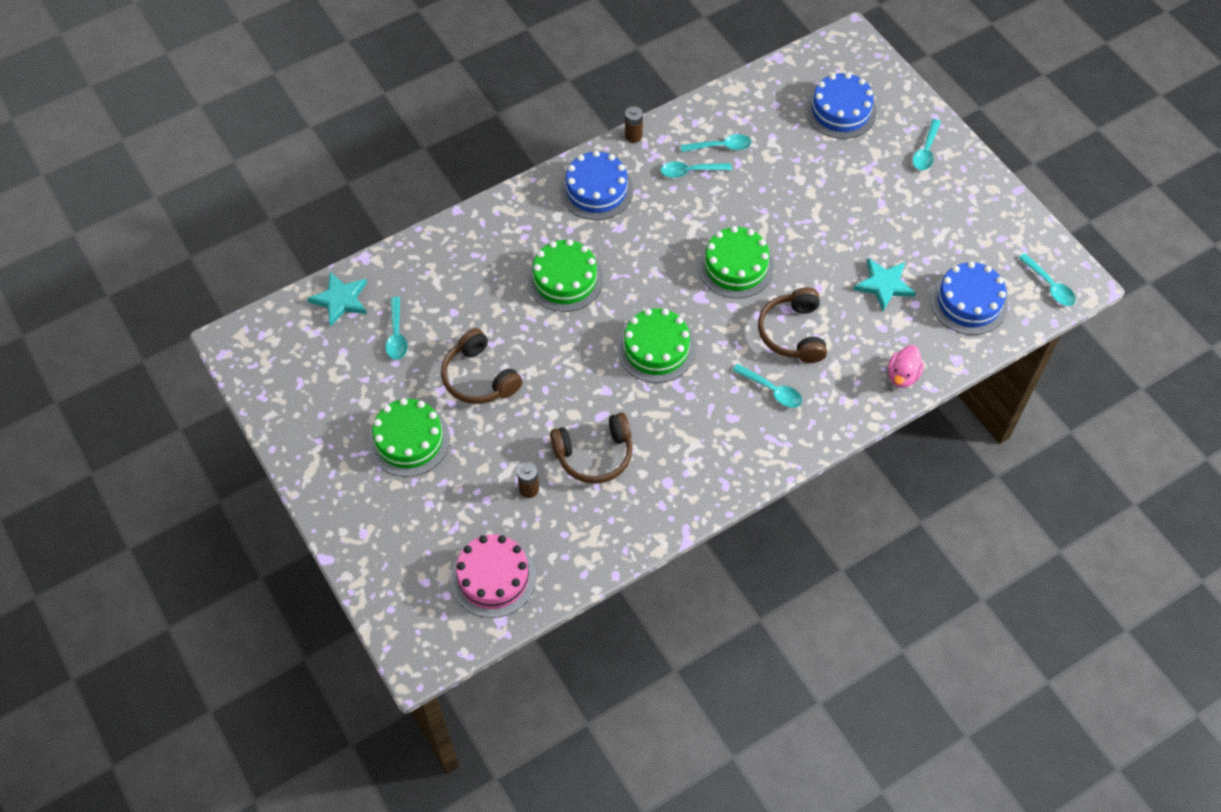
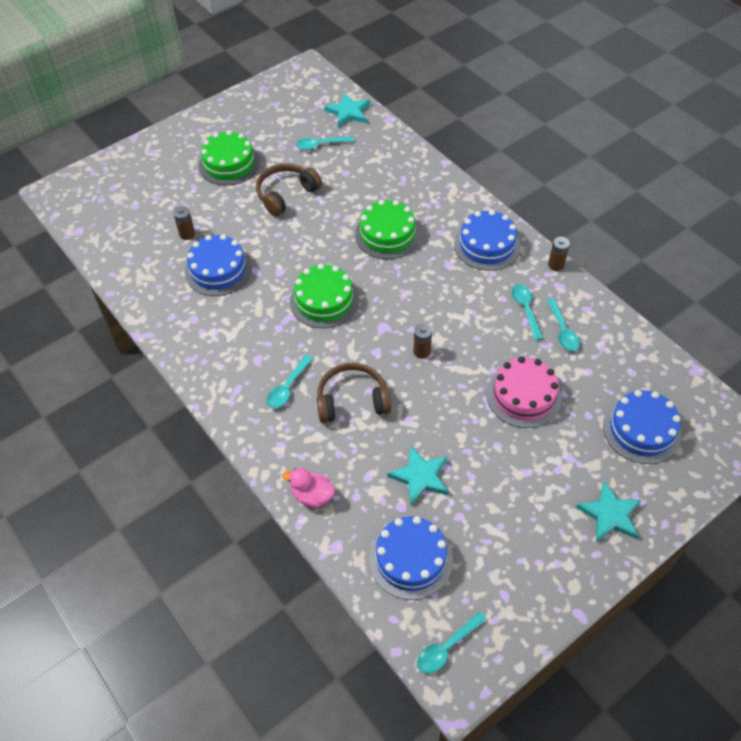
camera: 85 degrees right, 5 degrees down
pink cake [451,534,536,618] -> pink cake moved to [486,356,562,428]
brown headphones [550,413,633,484] -> blue cake [185,234,252,296]
green cake [698,226,774,298] -> brown battery [413,324,432,359]
turquoise spoon [913,119,941,170] -> turquoise star [576,481,641,542]

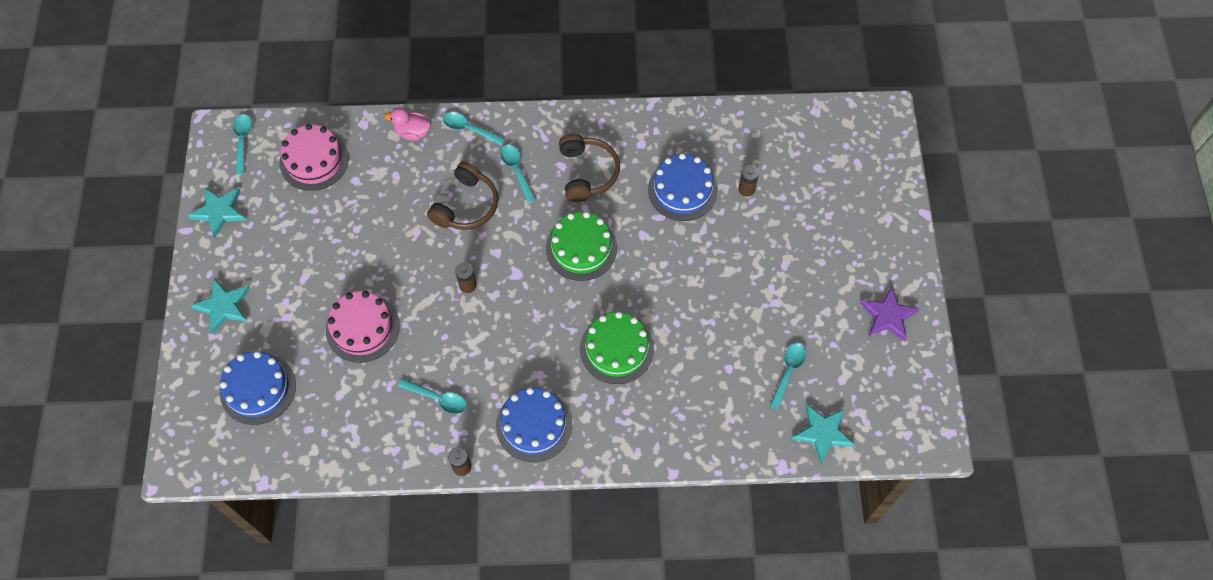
camera: 125 degrees right, 10 degrees up
green cake [199,130,260,186] -> none
brown headphones [256,163,322,216] -> brown headphones moved to [559,134,620,202]
pink duck [282,468,335,508] -> pink duck turned 135 degrees counterclockwise [384,107,431,141]
blue cake [369,516,453,600] -> pink cake [279,124,349,191]
turquoise star [387,446,449,506] -> turquoise star moved to [188,187,246,238]
turquoise spoon [547,298,579,351] -> turquoise spoon moved to [443,112,505,145]
none -> purple star [860,286,920,341]

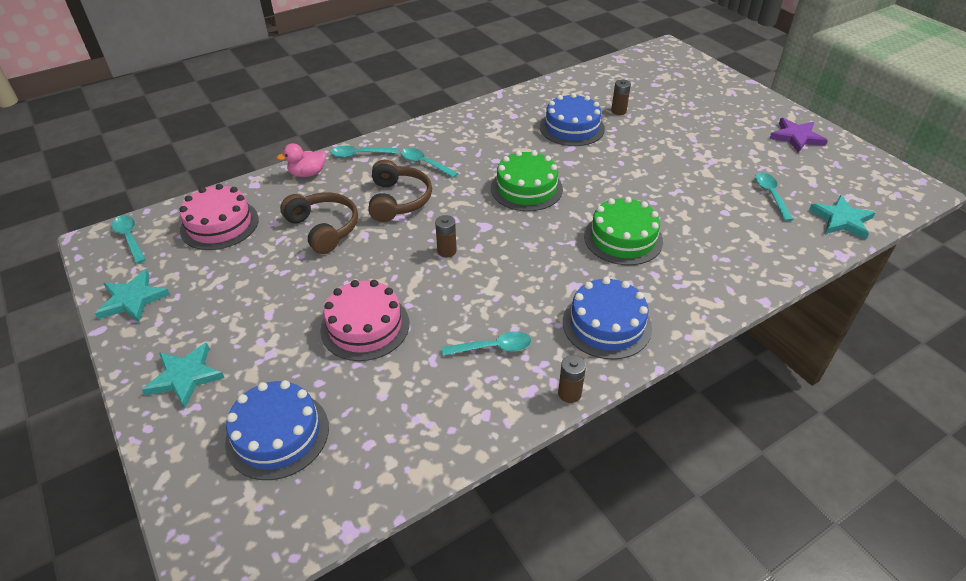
camera: 30 degrees left, 20 degrees down
brown headphones [559,134,620,202] -> brown headphones moved to [280,193,358,254]

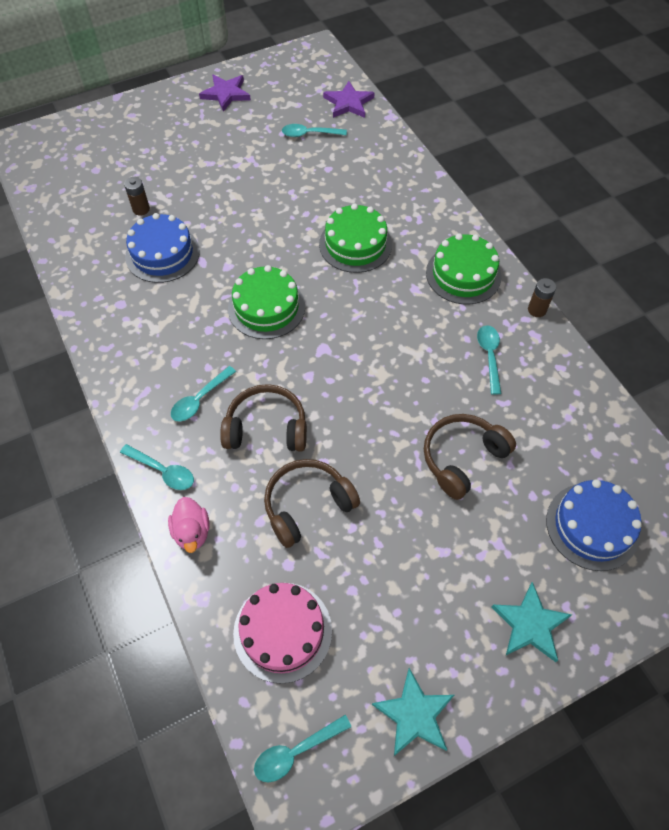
camera: 85 degrees left, 15 degrees up
pink cake [320,280,409,361] -> brown headphones [424,414,516,500]
turquoise spoon [331,146,398,158] -> turquoise spoon turned 60 degrees counterclockwise [120,444,194,490]
brown battery [435,215,457,257] -> none
blue cake [563,277,652,360] -> green cake [426,233,502,304]
turquoise star [809,195,876,239] -> purple star [323,81,375,118]

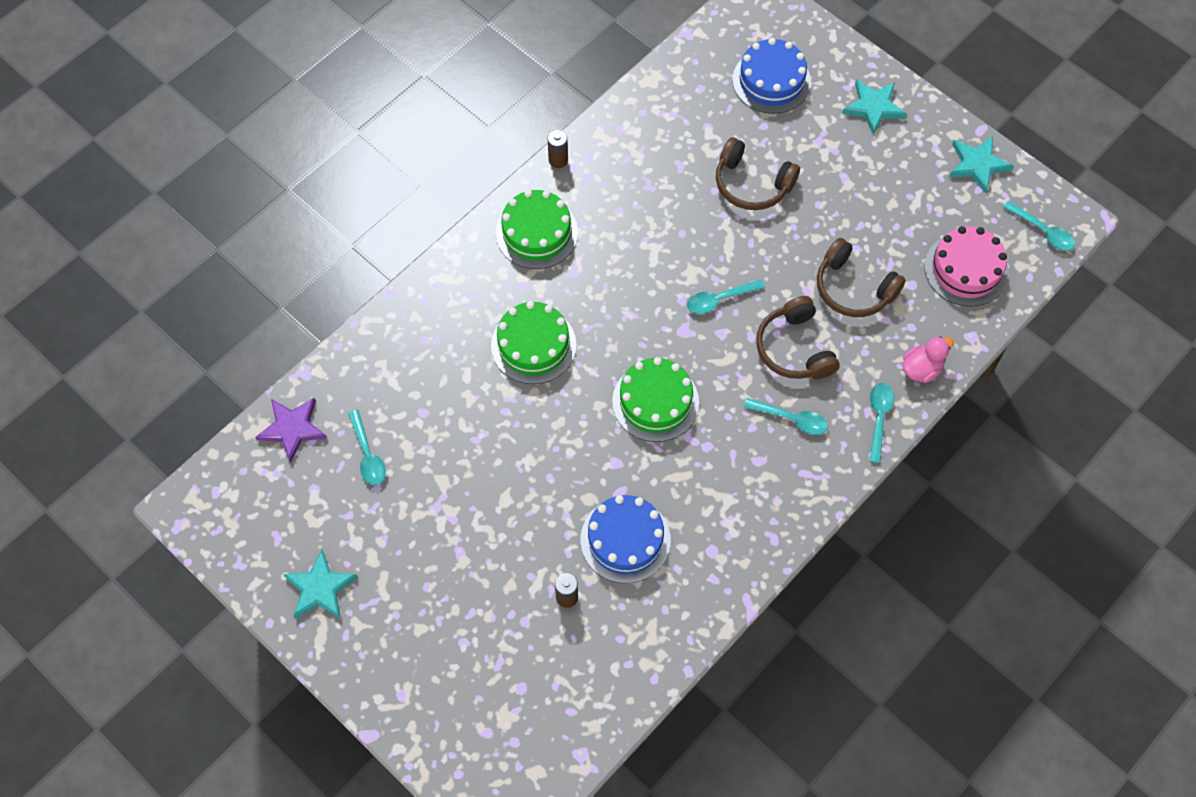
camera: 110 degrees left, 5 degrees up
purple star [199,75,251,112] -> turquoise star [283,550,358,619]
turquoise spoon [477,325,501,395] -> turquoise spoon moved to [687,279,765,314]

